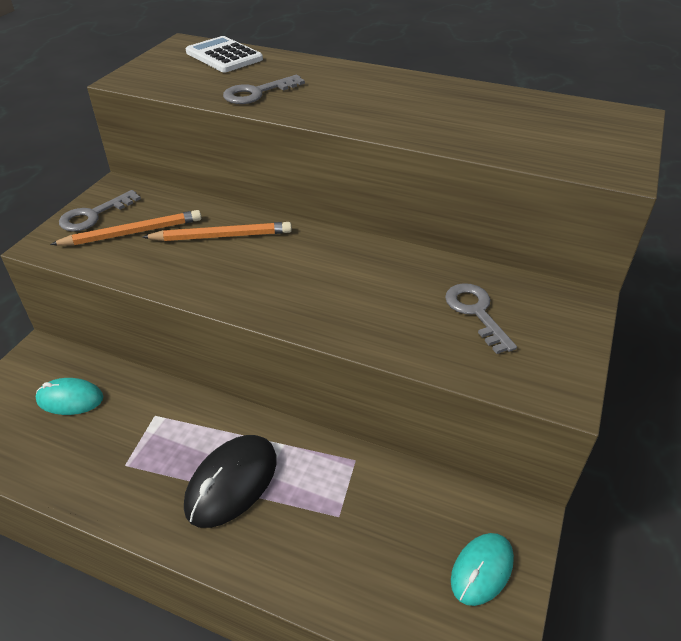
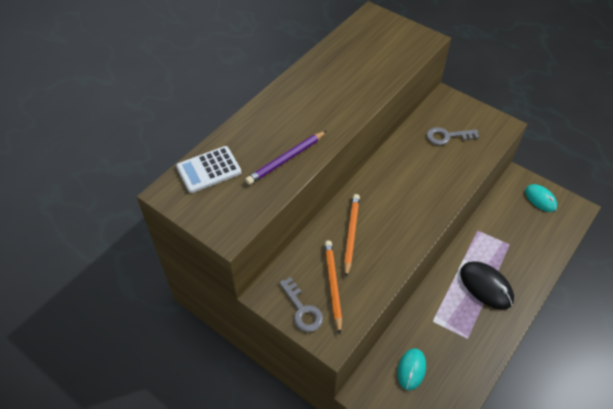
camera: 75 degrees left, 10 degrees up
grey key [223,75,305,104] -> purple pencil [245,131,327,185]

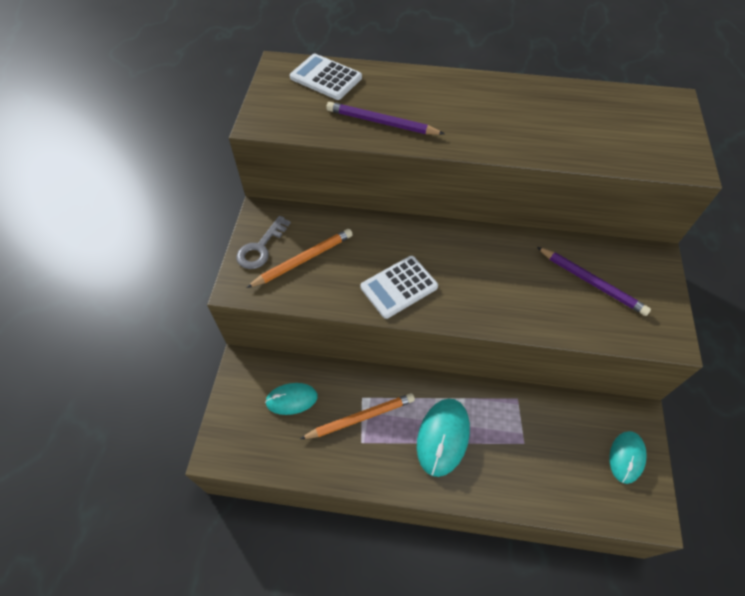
camera: 60 degrees right, 5 degrees up
orange pencil [344,194,360,277] -> orange pencil moved to [300,393,415,439]
grey key [427,127,479,145] -> purple pencil [537,247,651,316]
black mouse [460,261,514,310] -> turquoise mouse [417,398,470,477]
none -> white calculator [360,256,438,319]

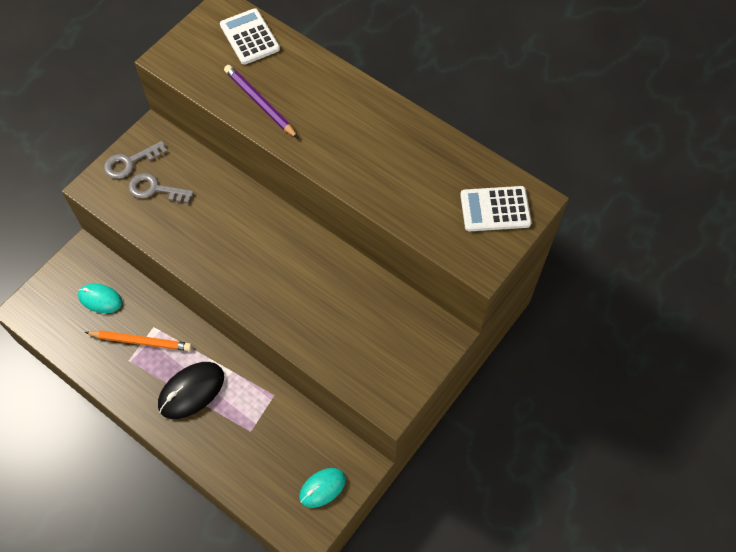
camera: 30 degrees right, 5 degrees up
orange pencil [246,229,353,288] -> grey key [129,173,194,203]
white calculator [360,256,438,319] -> white calculator moved to [460,186,532,232]
turquoise mouse [417,398,470,477] -> black mouse [158,362,224,419]
purple pencil [537,247,651,316] -> none

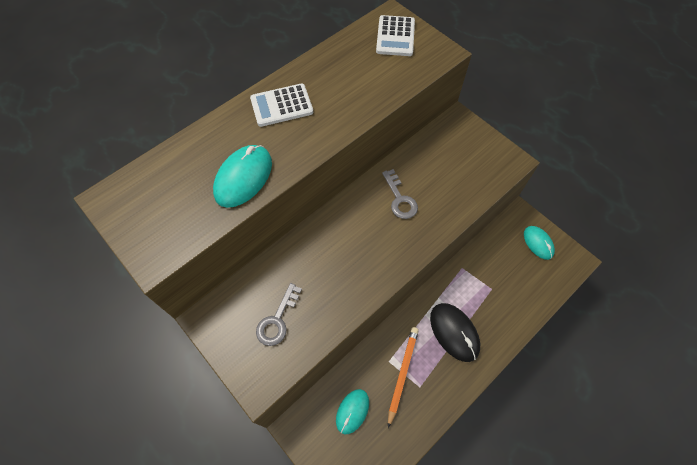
camera: 80 degrees left, 0 degrees up
grey key [104,141,167,179] -> grey key moved to [382,169,418,219]
white calculator [220,8,280,65] -> white calculator moved to [250,84,313,127]
purple pencil [224,65,299,139] -> turquoise mouse [213,145,272,208]

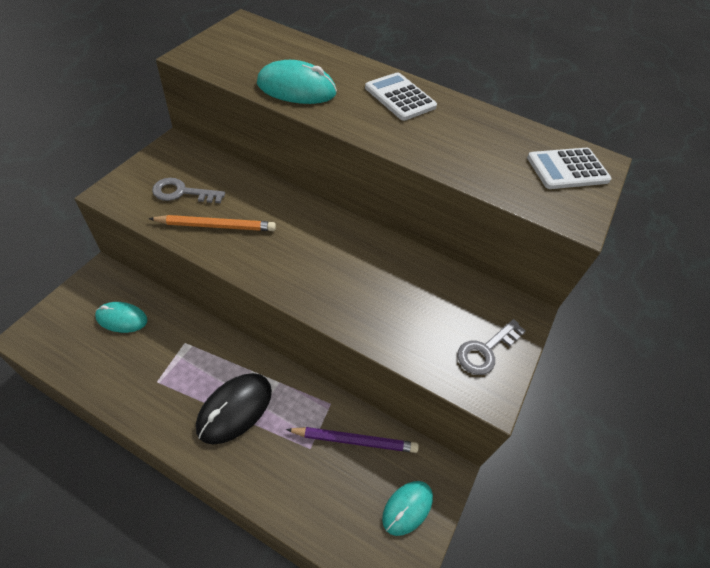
camera: 65 degrees right, 10 degrees down
grey key [382,169,418,219] -> grey key moved to [458,319,525,375]
orange pencil [388,327,419,428] -> orange pencil moved to [149,215,276,231]
none -> purple pencil [286,427,419,453]

